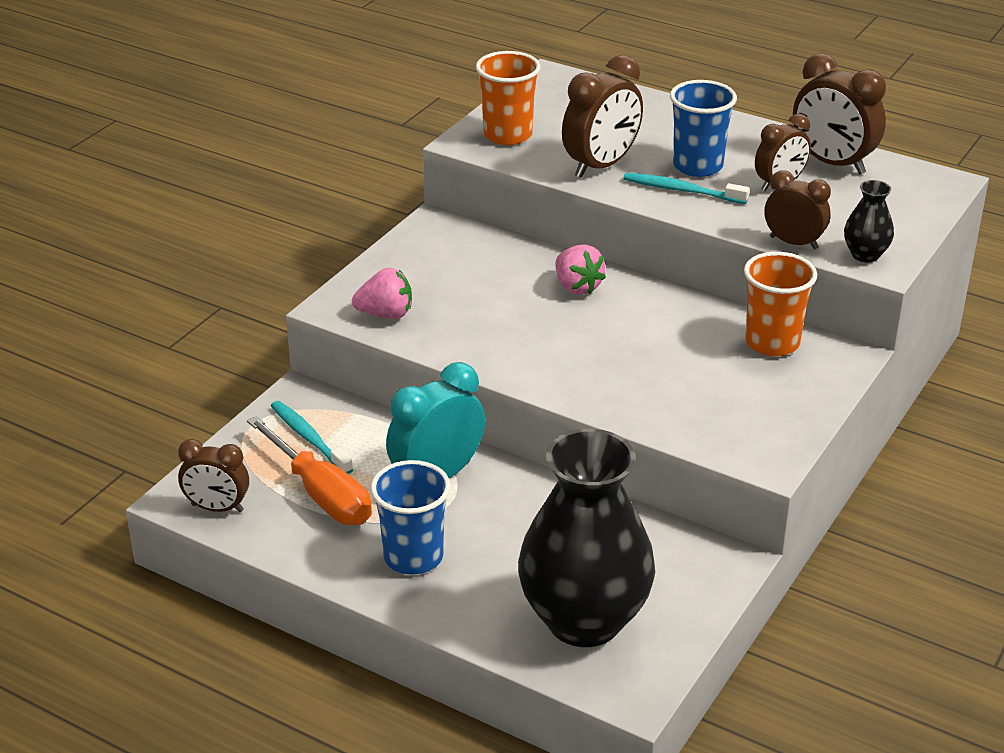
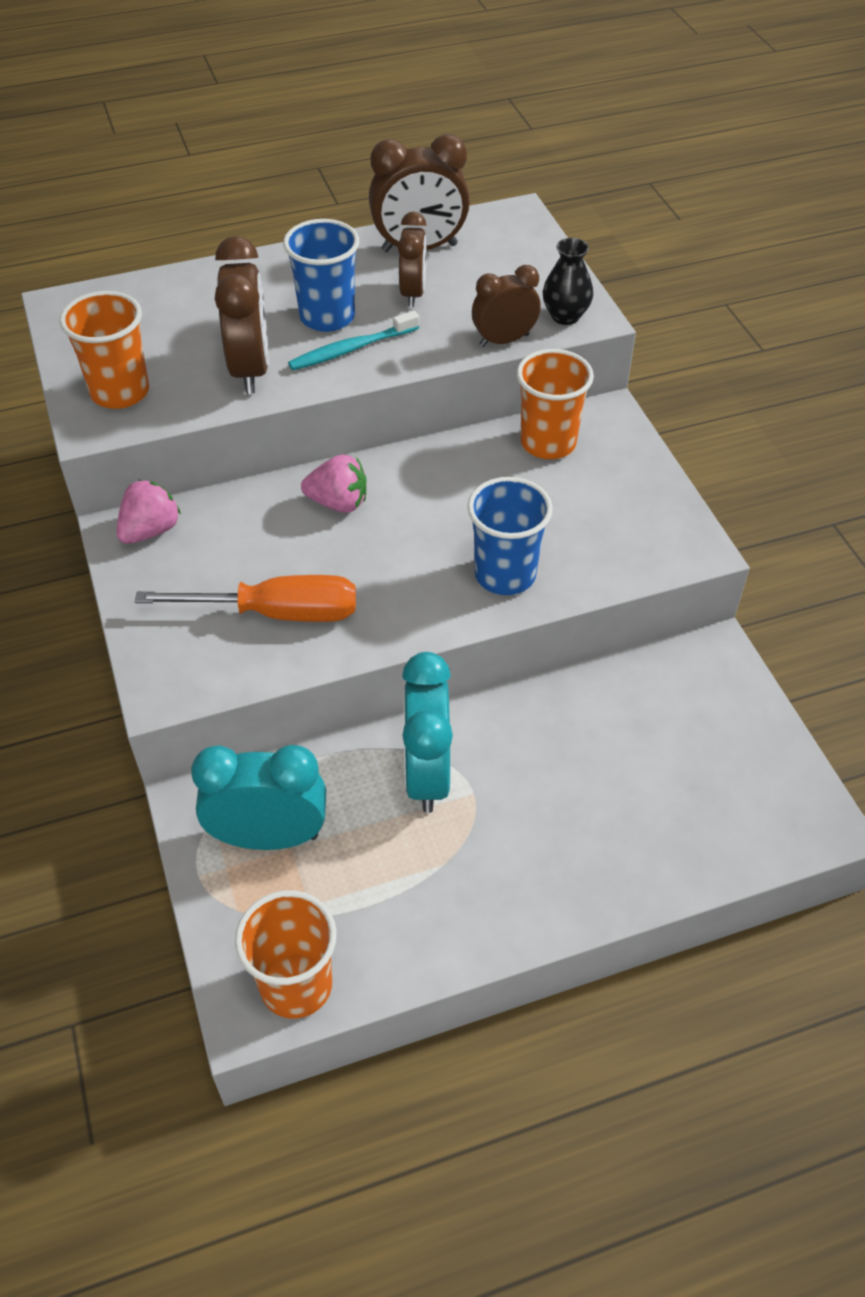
camera: 50 degrees left, 15 degrees up
brown clock [178,439,249,512] -> orange cup [235,890,337,1019]
orange screwdriver [247,416,372,525] -> orange screwdriver moved to [135,575,356,622]
turquoise toothbrush [271,401,353,474] -> turquoise clock [191,745,326,850]
pink strawberry [352,268,412,319] -> pink strawberry moved to [116,480,181,544]
blue cup [370,460,451,575] -> blue cup moved to [467,477,553,595]
black vase [518,429,655,647] -> none

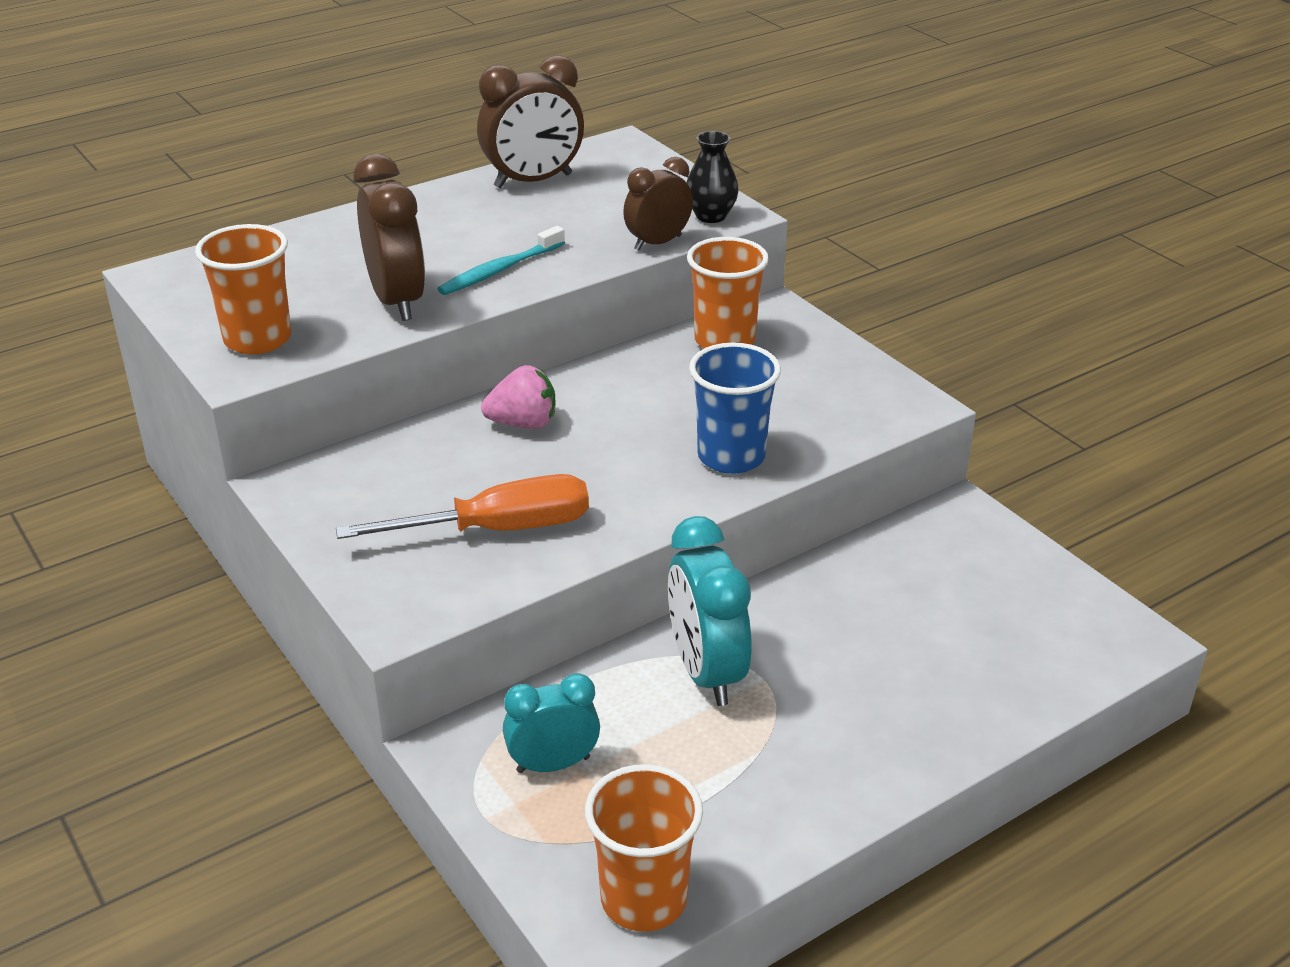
camera: 15 degrees left, 15 degrees down
pink strawberry [116,480,181,544] -> none
turquoise clock [191,745,326,850] -> turquoise clock [503,673,600,773], size x0.65
blue cup [283,219,359,332] -> none
brown clock [398,212,427,307] -> none

